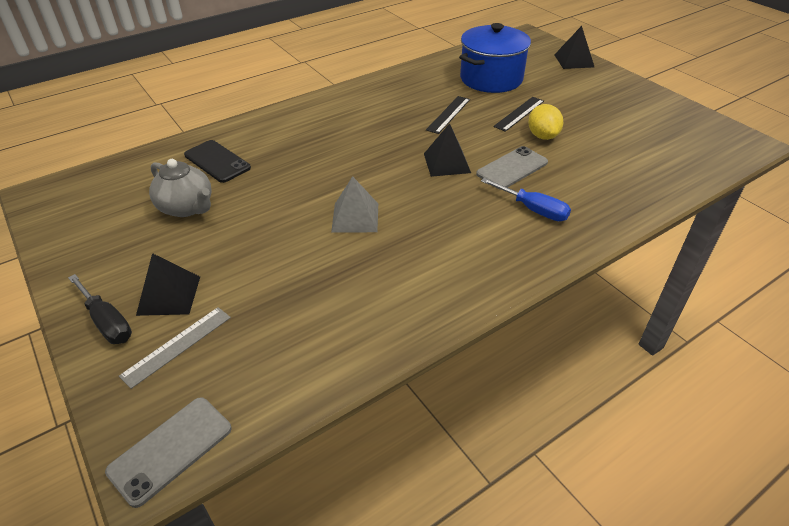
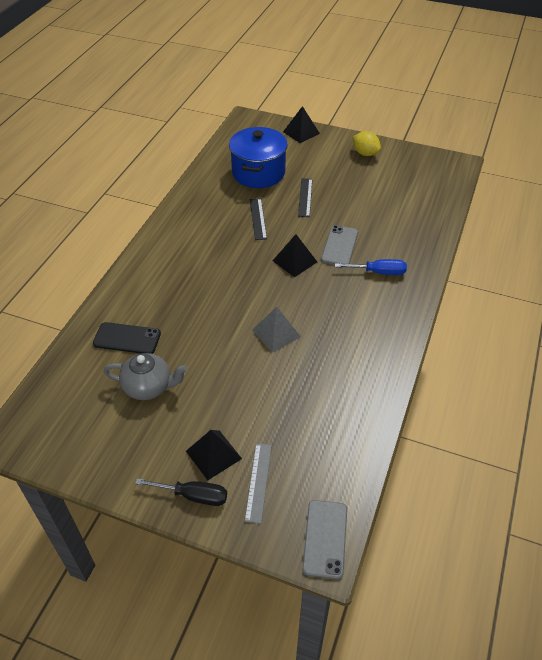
camera: 35 degrees left, 5 degrees up
yellow lemon [528,104,563,140] -> yellow lemon moved to [353,131,381,156]

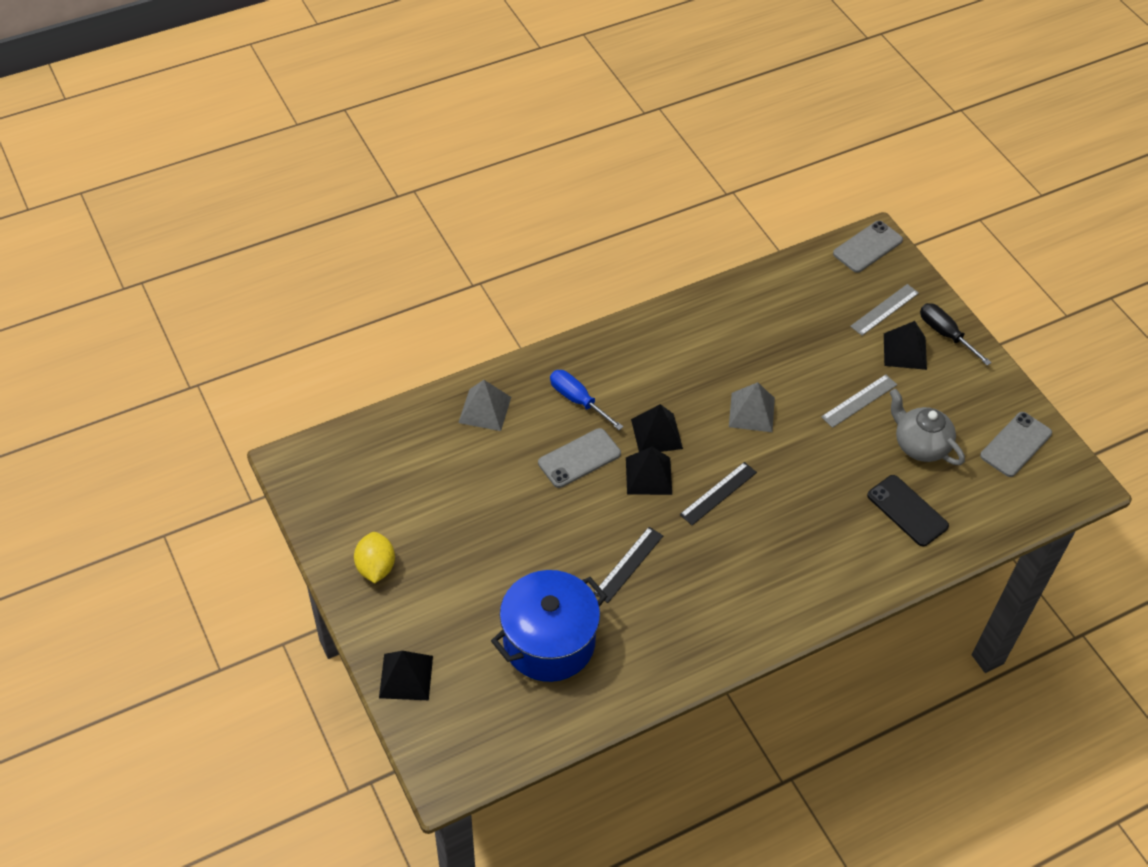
camera: 140 degrees left, 5 degrees up
black ruler [298,178,312,217] -> black ruler moved to [680,462,757,525]
none -> grey pyramid [458,380,511,431]
none -> black pyramid [631,404,683,452]
none -> grey ruler [821,374,897,428]
none -> grey phone [980,412,1052,477]

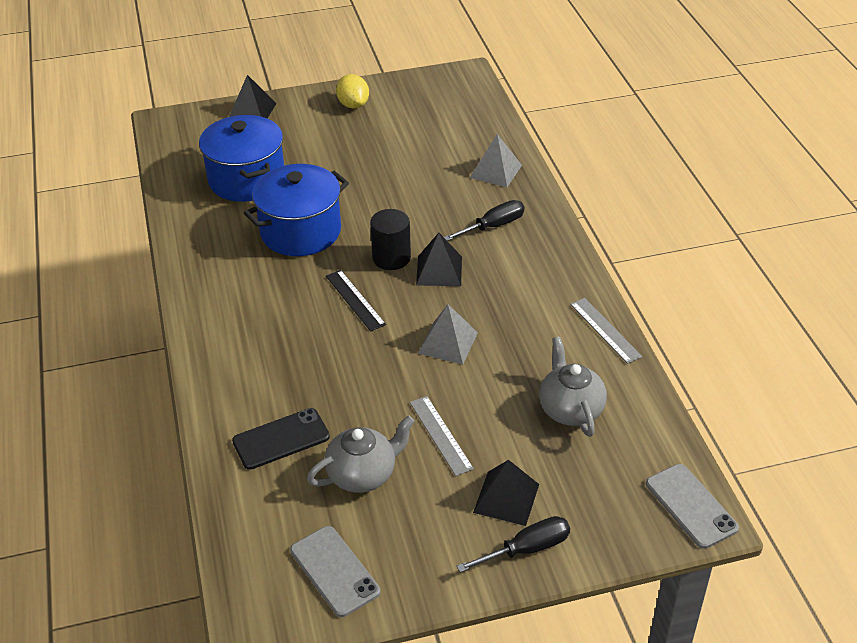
camera: 105 degrees right, 10 degrees down
yellow lemon [354,532,395,583] -> yellow lemon turned 60 degrees clockwise [336,74,369,109]
grey phone [538,428,621,488] -> none
blue screwdriver [550,370,623,430] -> black screwdriver [444,200,524,241]
black ruler [594,527,663,603] -> blue pot [244,164,349,256]
black pyramid [626,447,672,495] -> black cylinder [370,209,411,270]
grey ruler [850,284,919,336] -> grey ruler moved to [570,298,642,364]
none -> grey teapot [539,337,607,437]

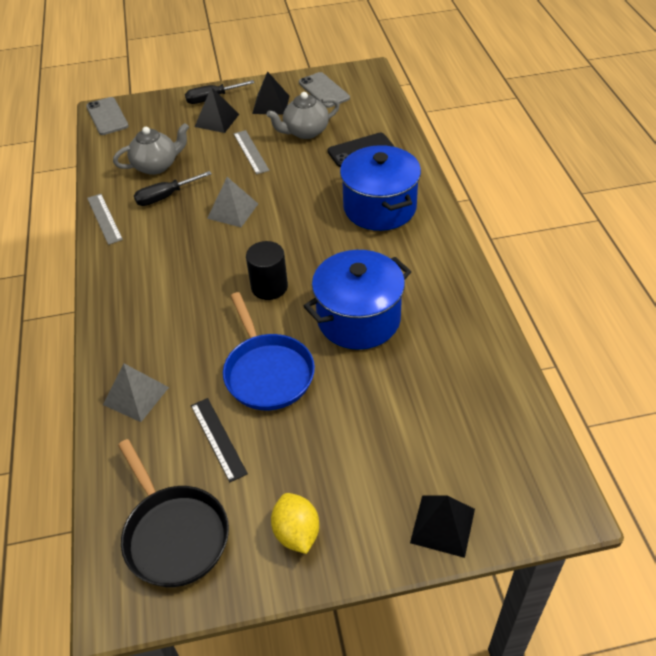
camera: 175 degrees left, 5 degrees up
blue pot [199,115,284,202] -> blue pot moved to [340,145,421,231]
black ruler [326,270,386,331] -> black ruler moved to [191,398,248,482]
black pyramid [416,233,462,286] -> black pyramid moved to [252,71,289,115]
black screwdriver [444,200,524,241] -> black screwdriver moved to [134,171,212,206]
grey teapot [539,337,607,437] -> grey teapot turned 105 degrees counterclockwise [113,123,189,175]
none -> black pan [118,439,229,587]
none -> blue pan [223,292,315,410]

